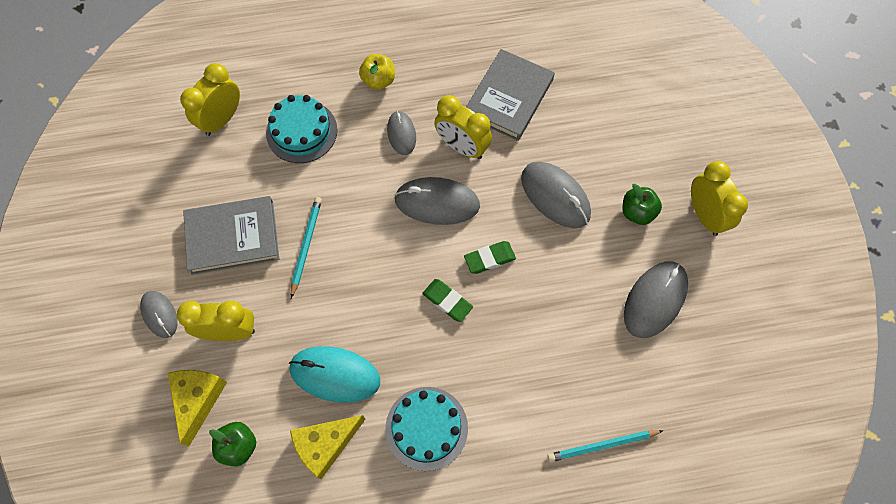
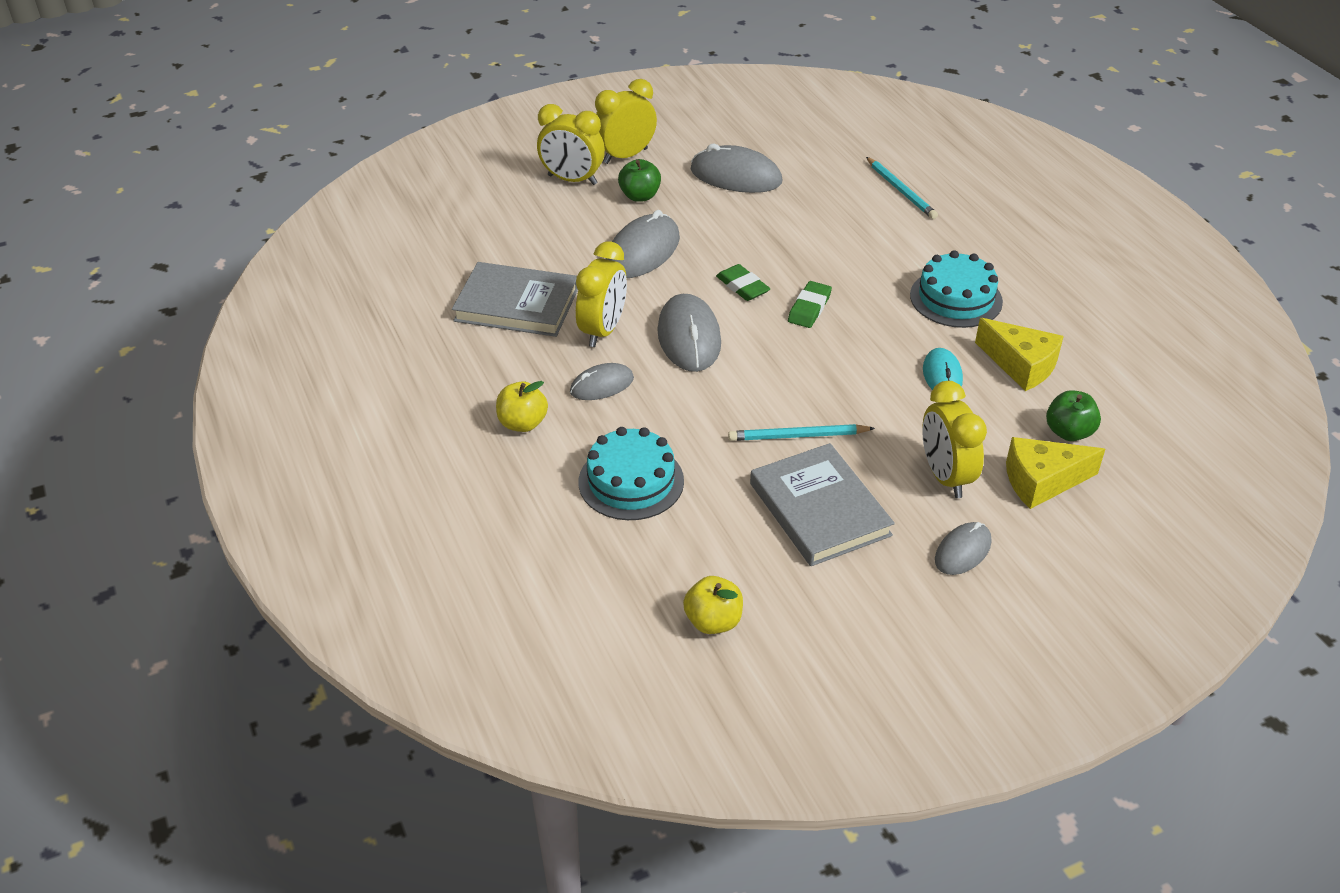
camera: 105 degrees left, 25 degrees down
yellow clock [180,63,240,136] -> yellow clock moved to [537,104,605,185]
turquoise mouse [289,346,380,403] -> turquoise mouse [923,348,963,390], size x0.60
none -> yellow apple [683,576,743,634]

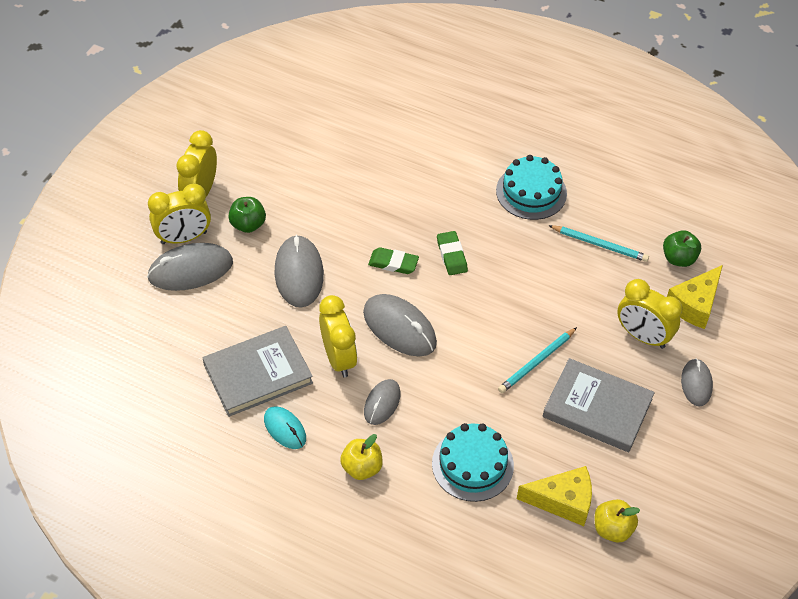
camera: 40 degrees left, 10 degrees up
grey mouse [690,144,783,193] -> grey mouse moved to [147,243,233,291]
turquoise pencil [866,157,938,219] -> turquoise pencil moved to [548,225,649,262]
turquoise mouse [923,348,963,390] -> turquoise mouse moved to [264,406,306,449]
yellow cheese [975,318,1064,391] -> yellow cheese moved to [517,466,592,526]

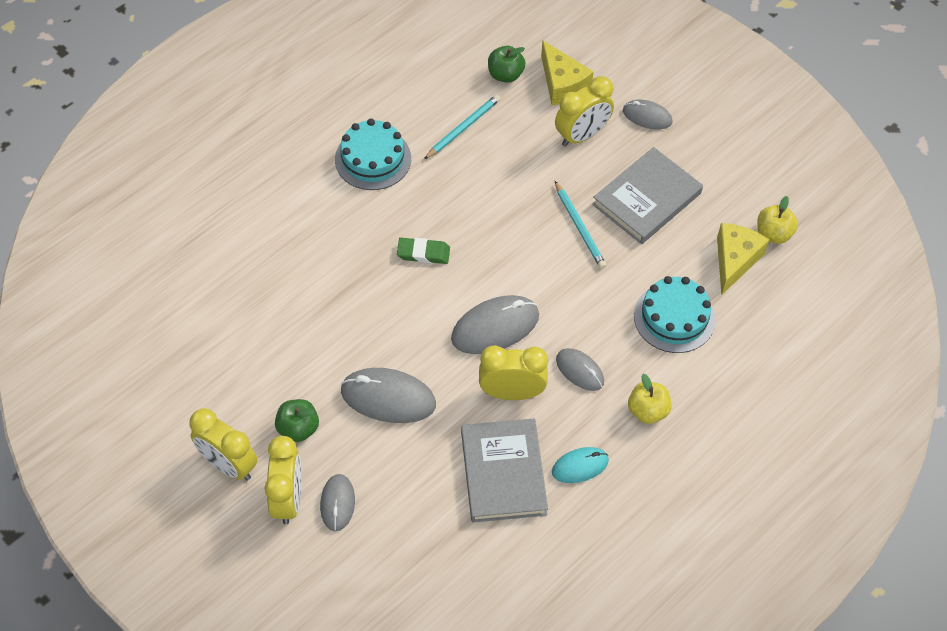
camera: 70 degrees left, 5 degrees up
grey mouse [147,243,233,291] -> grey mouse [320,474,355,531], size x0.60
green eraser [368,247,419,274] -> none

